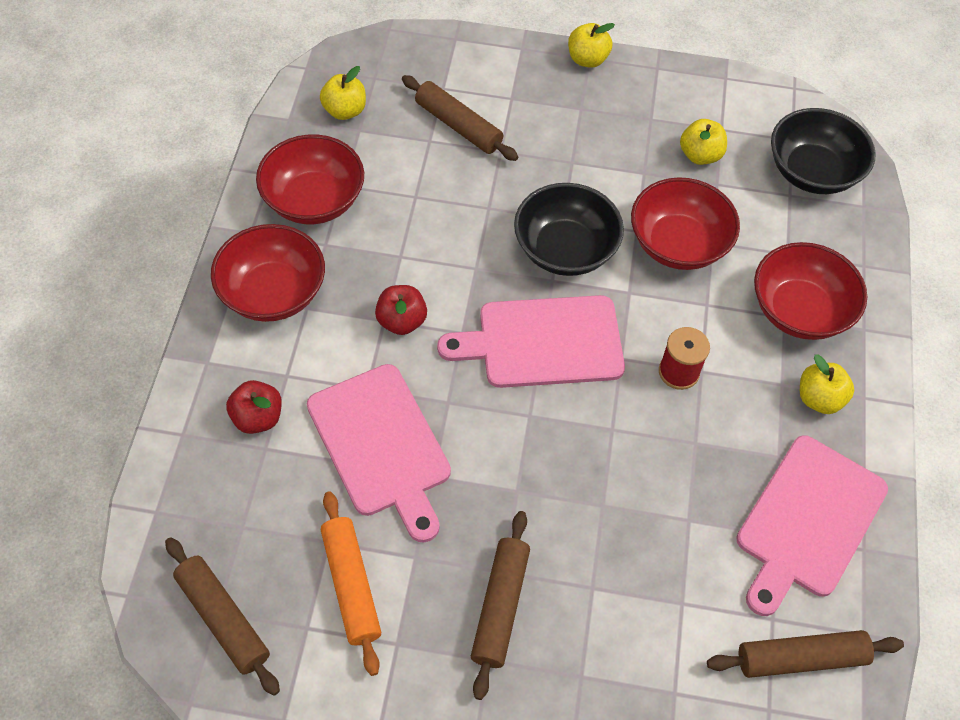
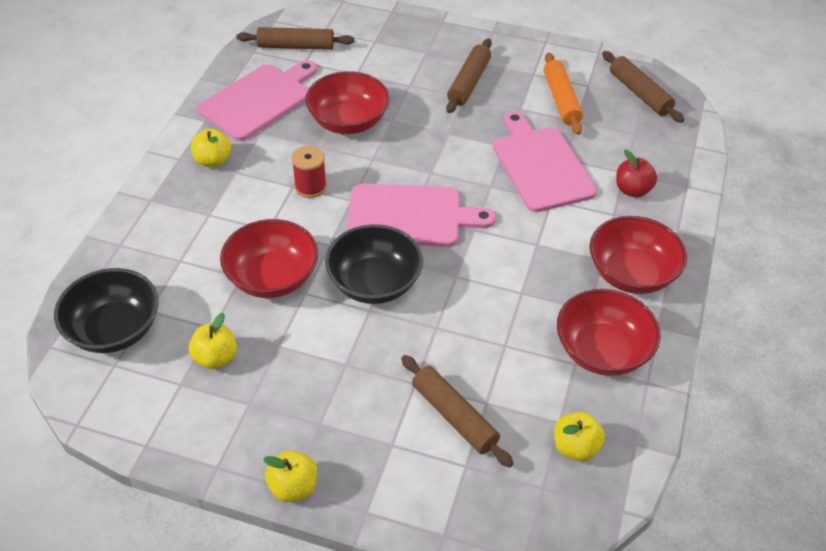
camera: 170 degrees left, 10 degrees down
red apple [375,285,427,335] -> none
red bowl [754,242,867,340] -> red bowl moved to [305,71,390,134]

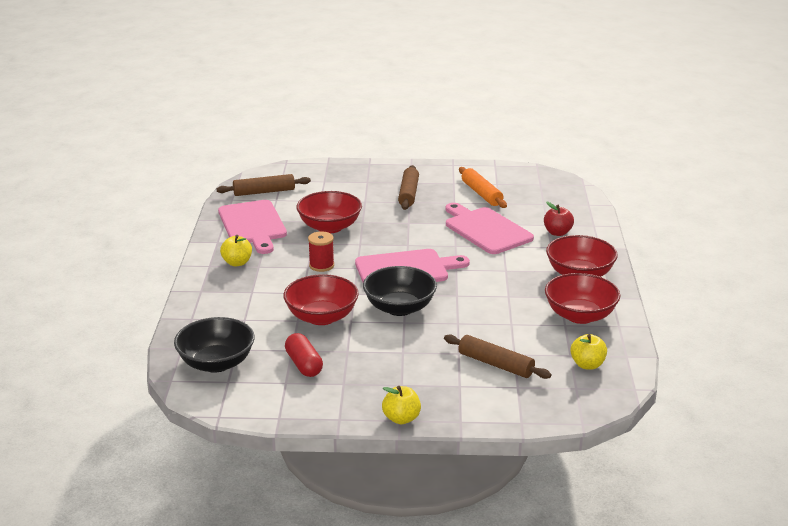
camera: 15 degrees left, 20 degrees down
yellow apple [189,313,237,369] -> red capsule [285,333,323,377]
pink cutting board [197,60,317,141] -> pink cutting board turned 135 degrees clockwise [218,200,287,254]
brown rolling pin [602,51,684,123] -> none

